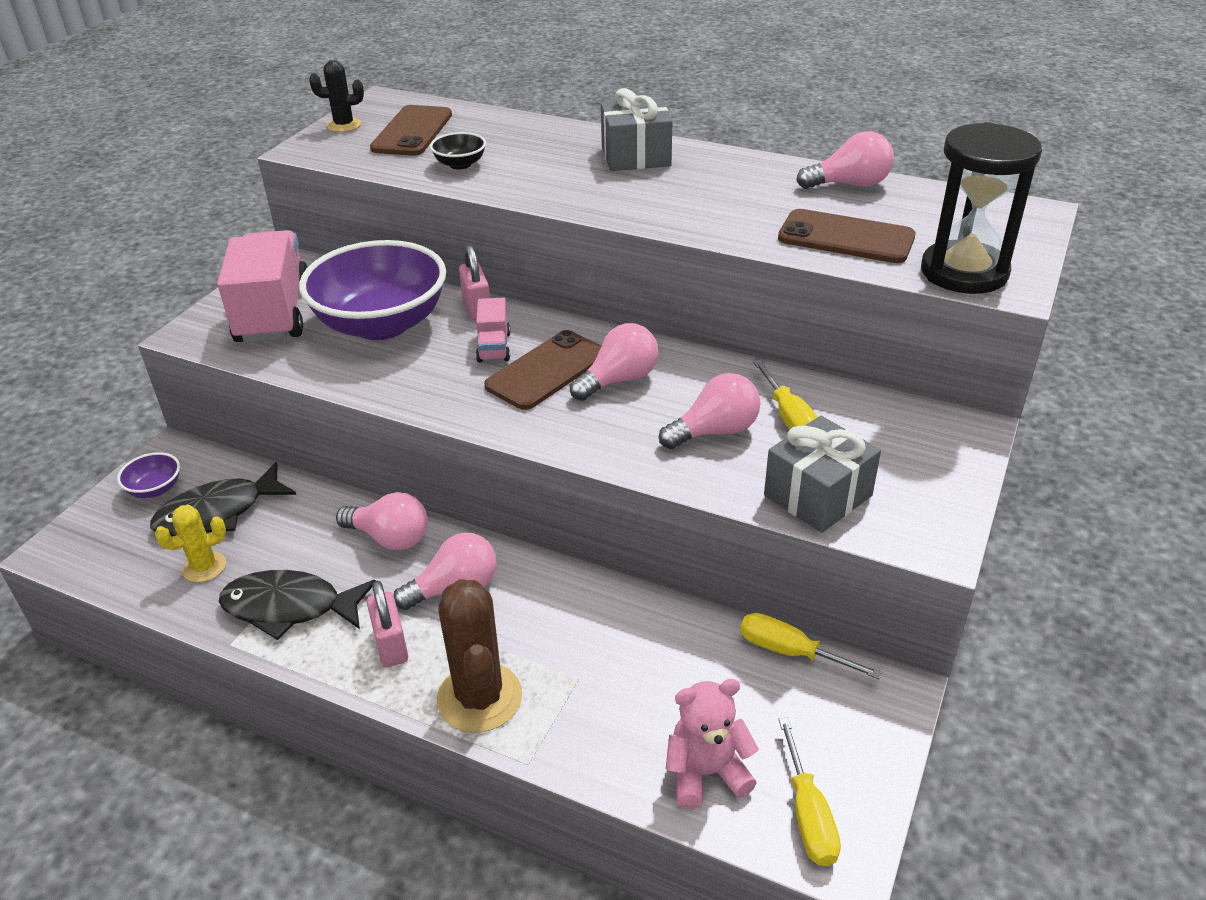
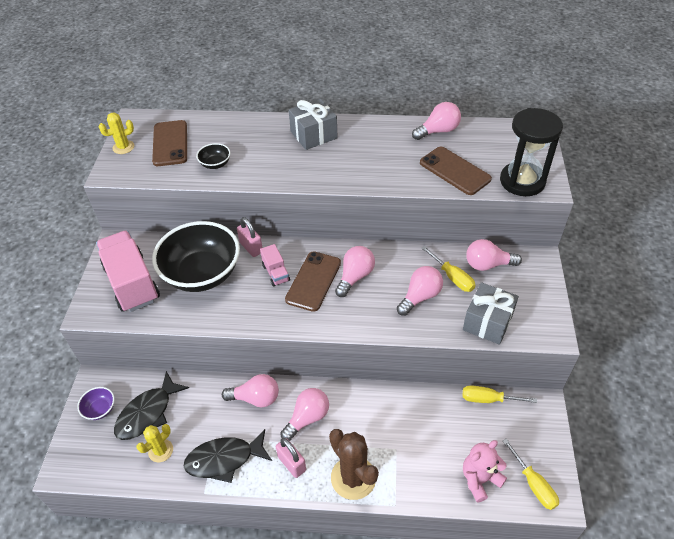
camera: 20 degrees left, 10 degrees up
purple bowl [299,240,446,340] -> black bowl [152,221,240,292]
black cactus [309,60,364,132] -> yellow cactus [99,112,134,154]
brown phone [778,209,916,263] -> brown phone turned 45 degrees clockwise [420,147,492,195]
none -> pink light bulb [466,239,522,271]

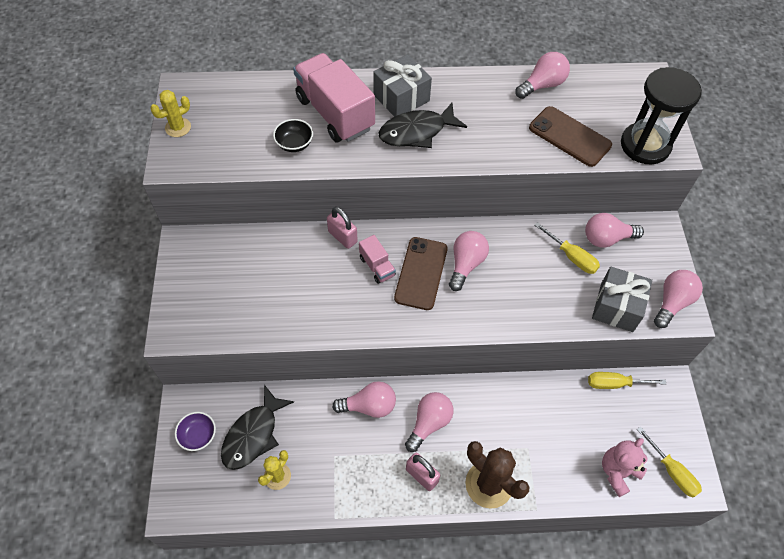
camera: 10 degrees left, 10 degrees up
pink truck [96,230,160,312] -> pink truck moved to [293,53,375,143]
brown phone [152,120,187,166] -> none
black bowl [152,221,240,292] -> none
black fish [183,429,272,483] -> black fish moved to [379,103,467,148]
pink light bulb [397,266,443,316] -> pink light bulb moved to [654,270,703,328]

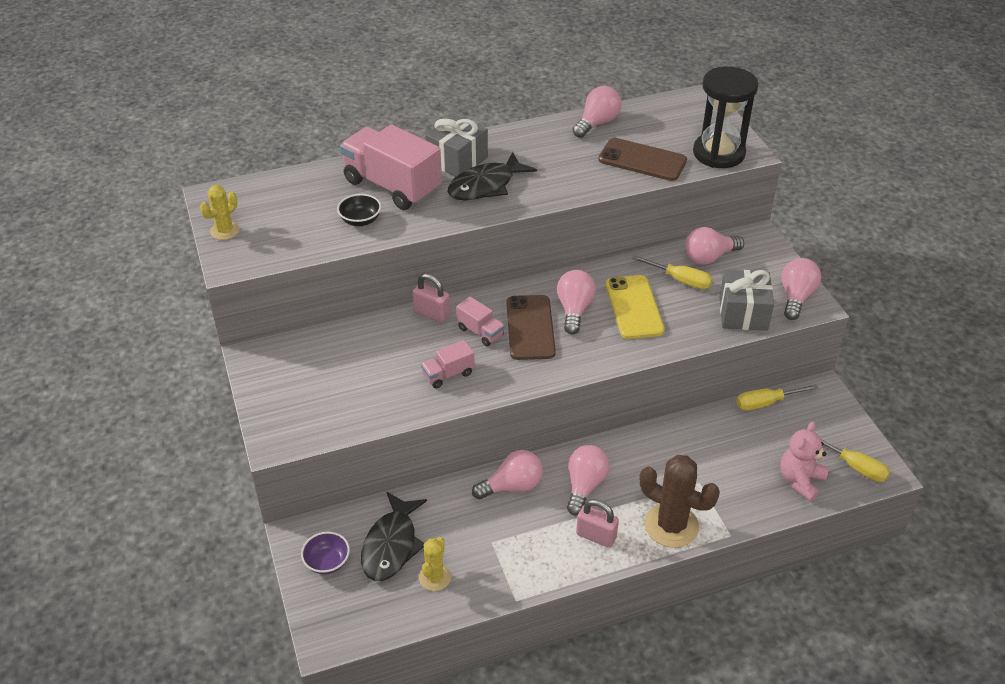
camera: 15 degrees left, 15 degrees down
none -> pink truck [421,340,475,389]
none -> yellow phone [605,275,665,339]

